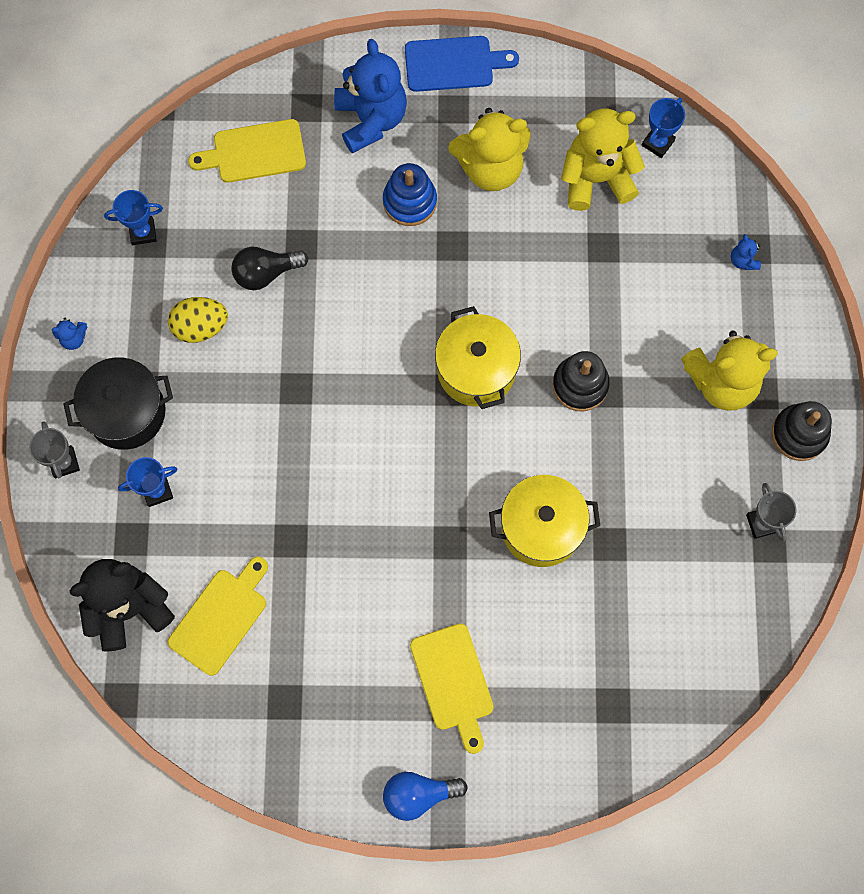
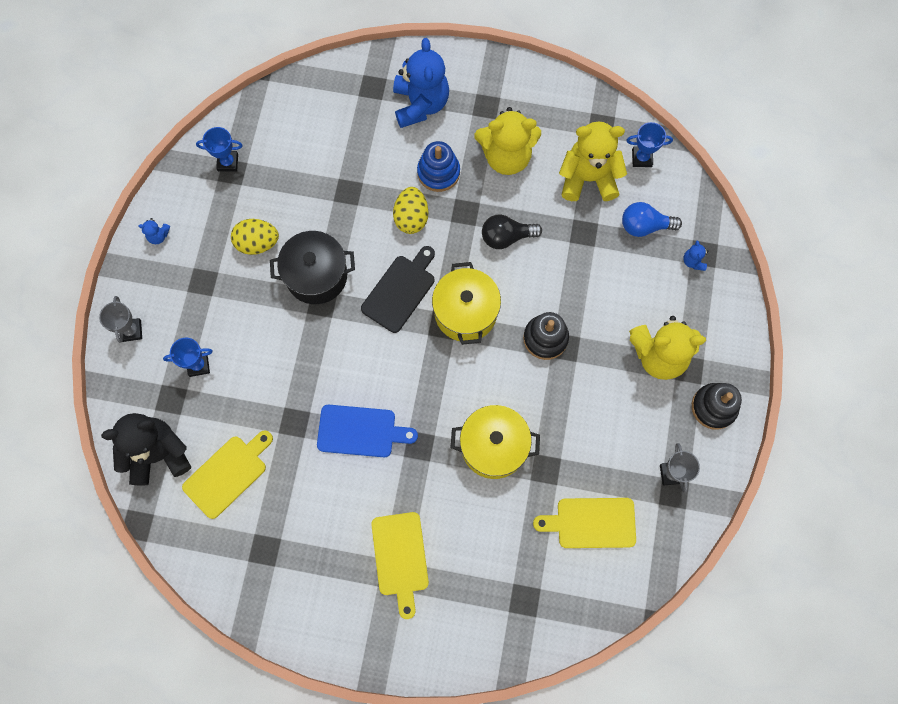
camera: 10 degrees right, 0 degrees up
black pot [63,357,173,450] -> black pot moved to [270,231,355,304]
yellow cutting board [188,119,306,183] -> yellow cutting board moved to [533,498,636,548]
black light bulb [231,247,308,290] -> black light bulb moved to [482,214,542,249]
blue light bulb [383,772,468,821] -> blue light bulb moved to [622,202,682,237]
blue cutting board [405,36,519,92] -> blue cutting board moved to [317,405,418,457]
blue trophy [642,98,685,158] -> blue trophy turned 45 degrees clockwise [626,122,673,167]
none -> black cutting board [361,246,435,333]
none -> yellow egg [393,187,428,234]

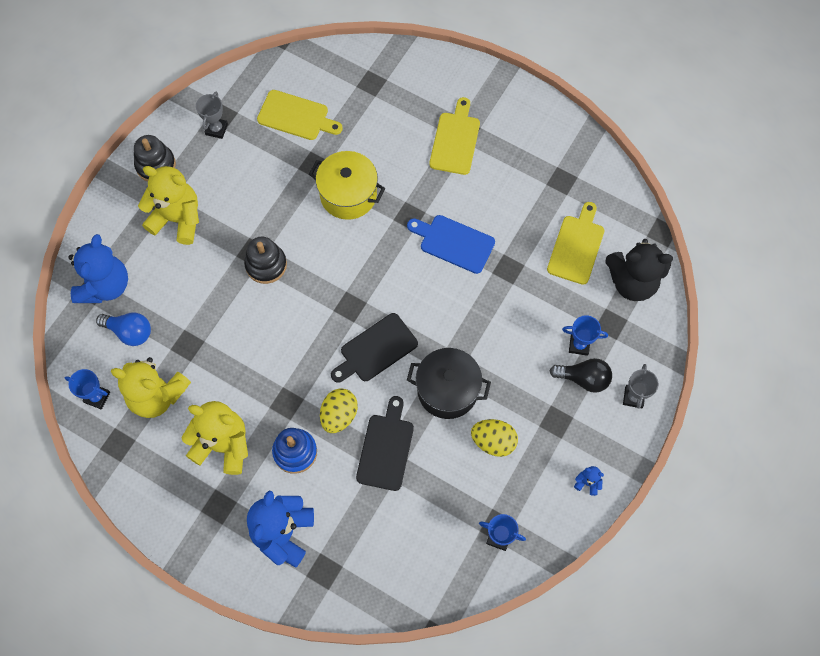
camera: 160 degrees left, 5 degrees down
yellow cutting board [182,430,273,519] -> yellow cutting board turned 135 degrees clockwise [547,202,604,285]
yellow pot [432,262,501,345] -> none
black light bulb [482,214,542,249] -> black light bulb moved to [550,358,612,393]
blue teddy bear [683,240,709,271] -> blue teddy bear [68,234,128,303], size x2.44
none -> black cutting board [356,396,414,491]

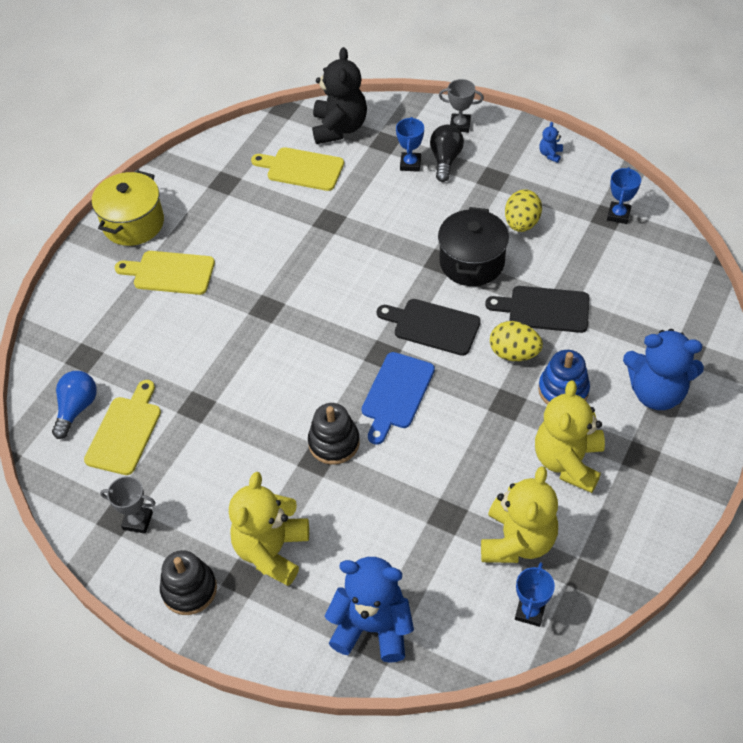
camera: 90 degrees left, 15 degrees down
blue light bulb [96,313,151,346] -> blue light bulb moved to [52,371,97,439]
yellow pot [309,151,385,220] -> yellow pot moved to [92,171,164,246]
black cutting board [331,313,418,383] -> black cutting board turned 150 degrees clockwise [377,299,481,356]
blue cutting board [407,215,495,274] -> blue cutting board moved to [361,352,435,444]

